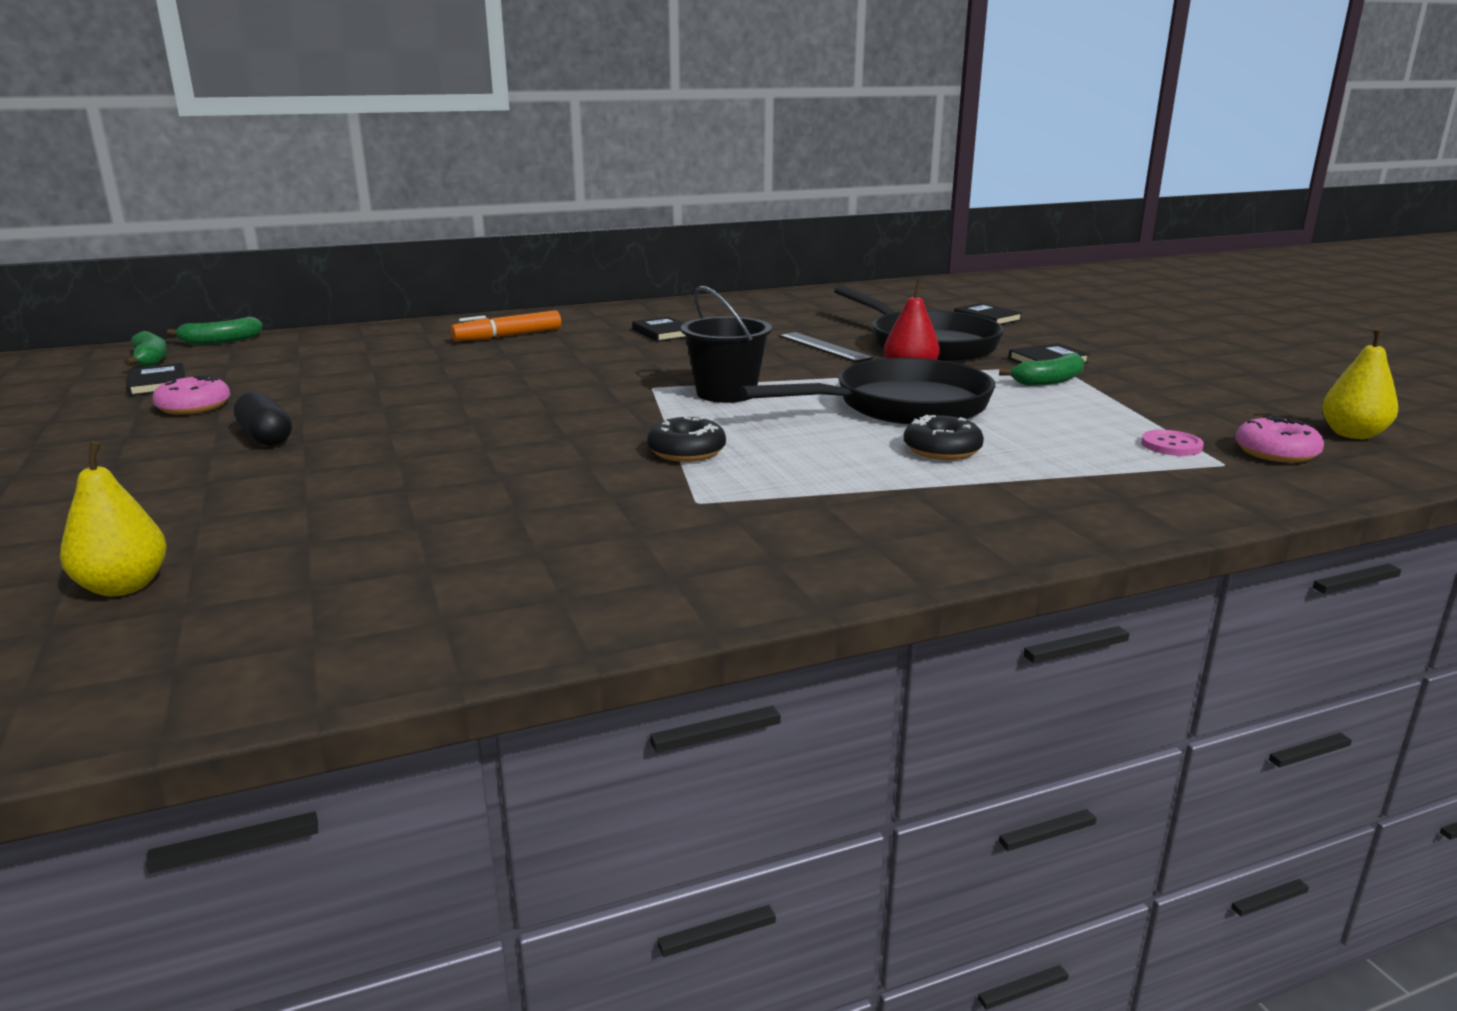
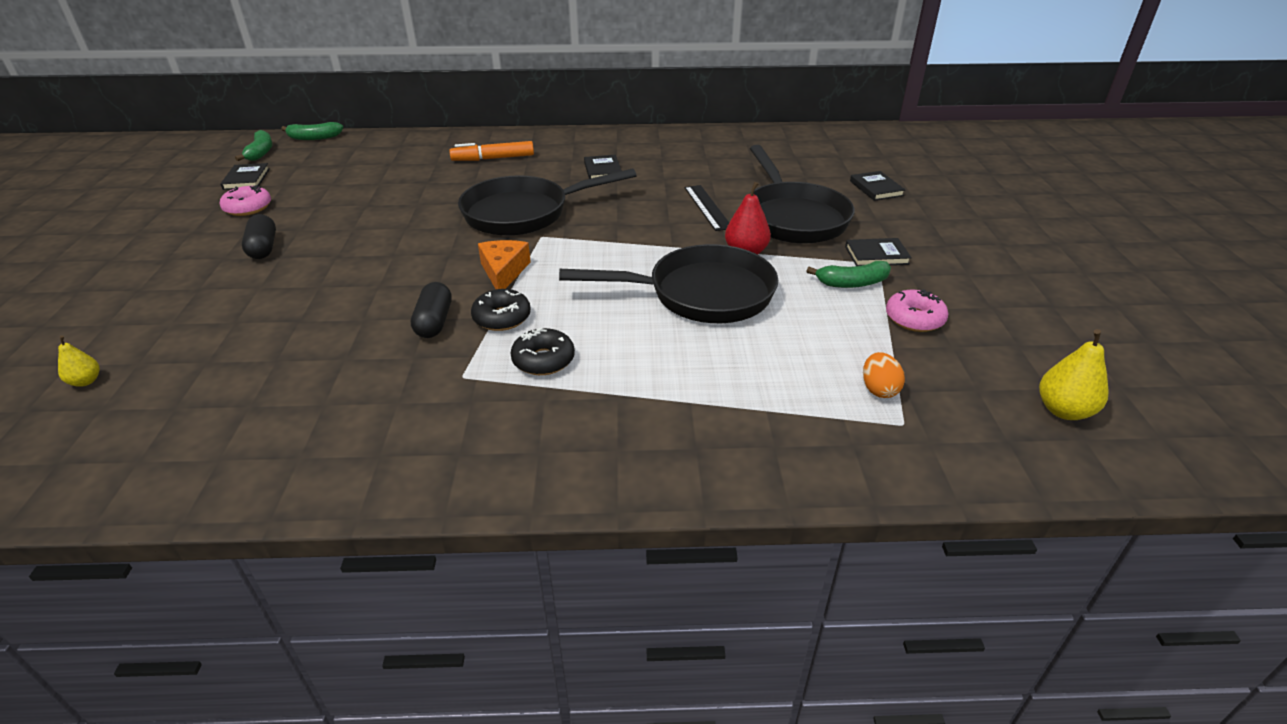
camera: 20 degrees right, 15 degrees up
yellow pear [60,441,167,596] -> yellow pear [58,336,100,387], size x0.59
black bucket [681,286,772,403] -> none
black donut [903,415,984,460] -> black donut moved to [511,328,575,375]
pink button [1141,430,1204,456] -> orange egg [863,352,905,398]
pink donut [1235,416,1324,463] -> pink donut moved to [886,289,948,332]
none -> black capsule [411,282,452,338]
none -> black pan [458,168,637,236]
none -> orange cheese [478,240,531,289]

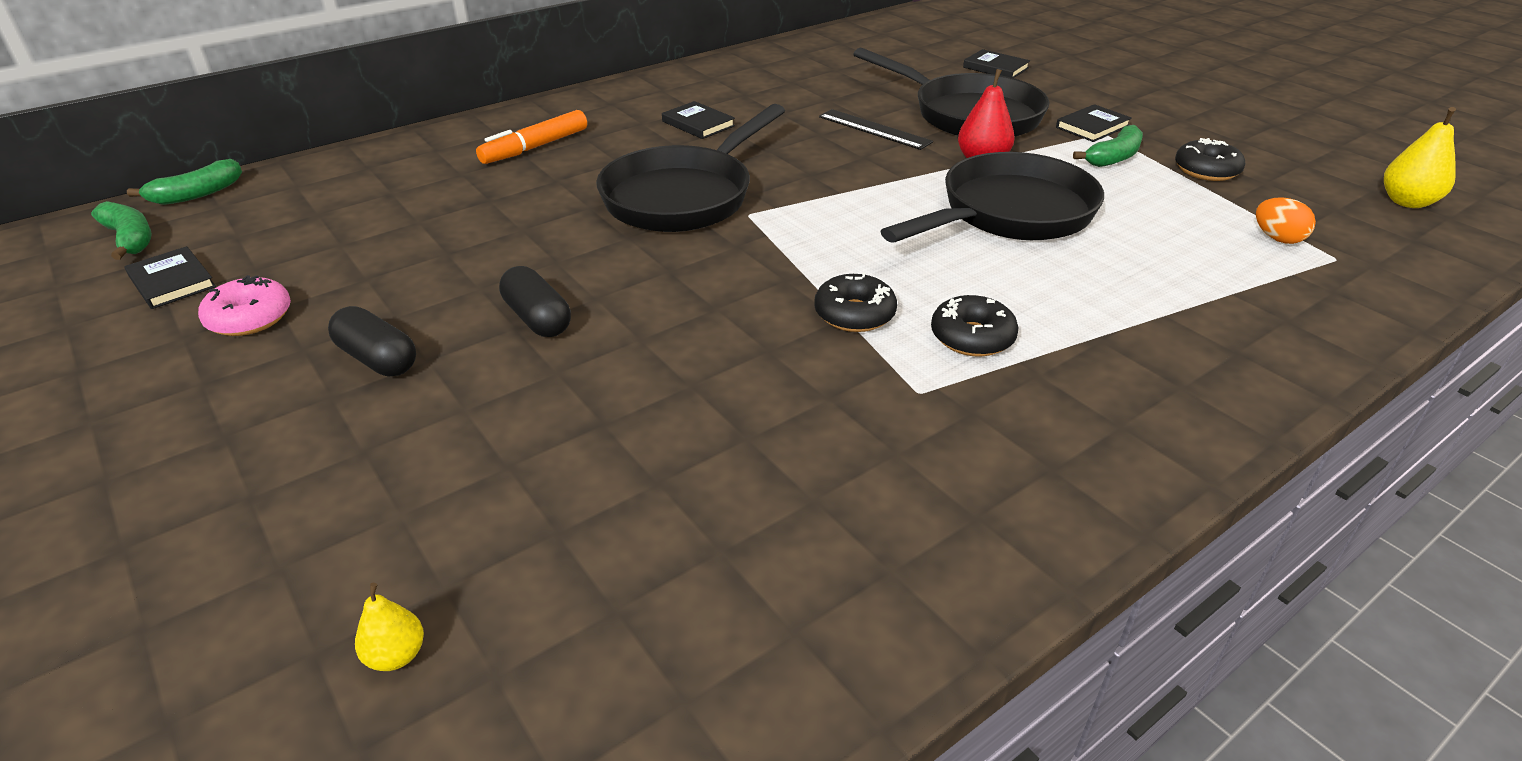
camera: 35 degrees left, 0 degrees up
black capsule [411,282,452,338] -> black capsule moved to [499,266,571,337]
orange cheese [478,240,531,289] -> none
pink donut [886,289,948,332] -> black donut [1175,138,1245,181]

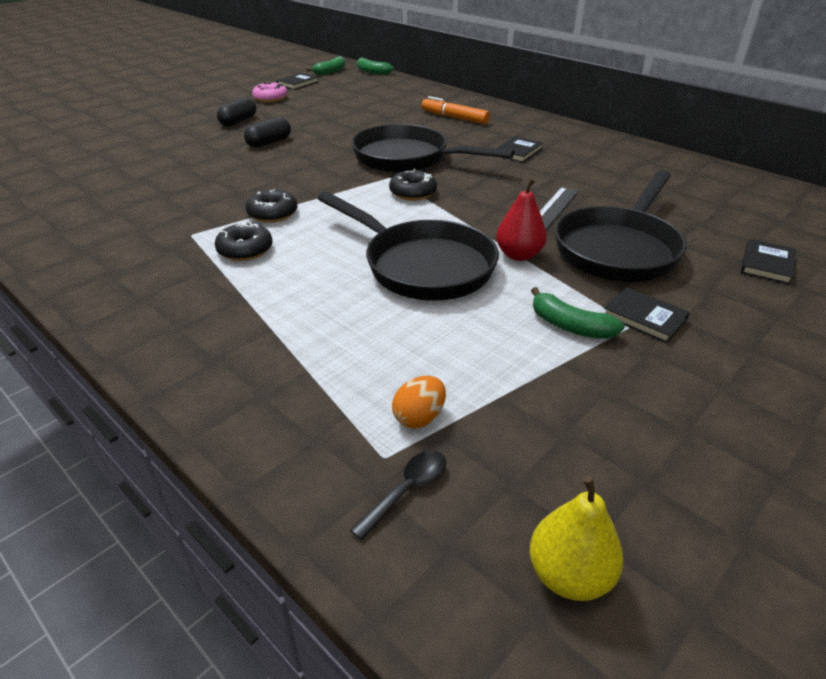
camera: 80 degrees right, 0 degrees up
yellow pear [355,583,424,671] -> none
black donut [1175,138,1245,181] -> black donut moved to [389,169,437,201]
none -> black spoon [350,450,446,540]

